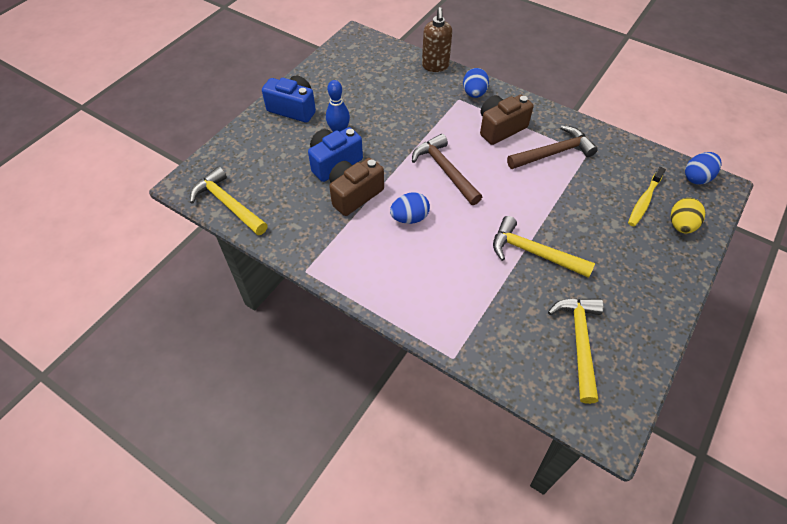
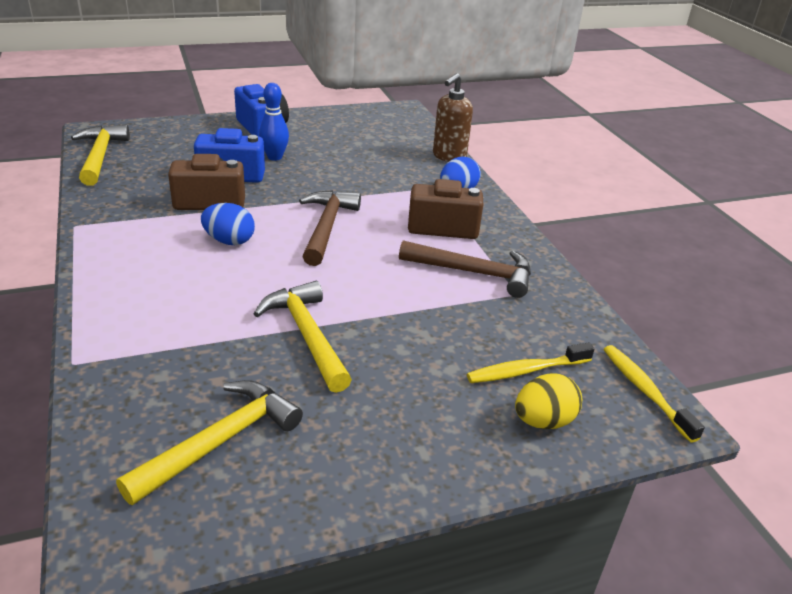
camera: 35 degrees right, 20 degrees down
blue egg [685,152,721,185] -> yellow toothbrush [604,345,705,443]

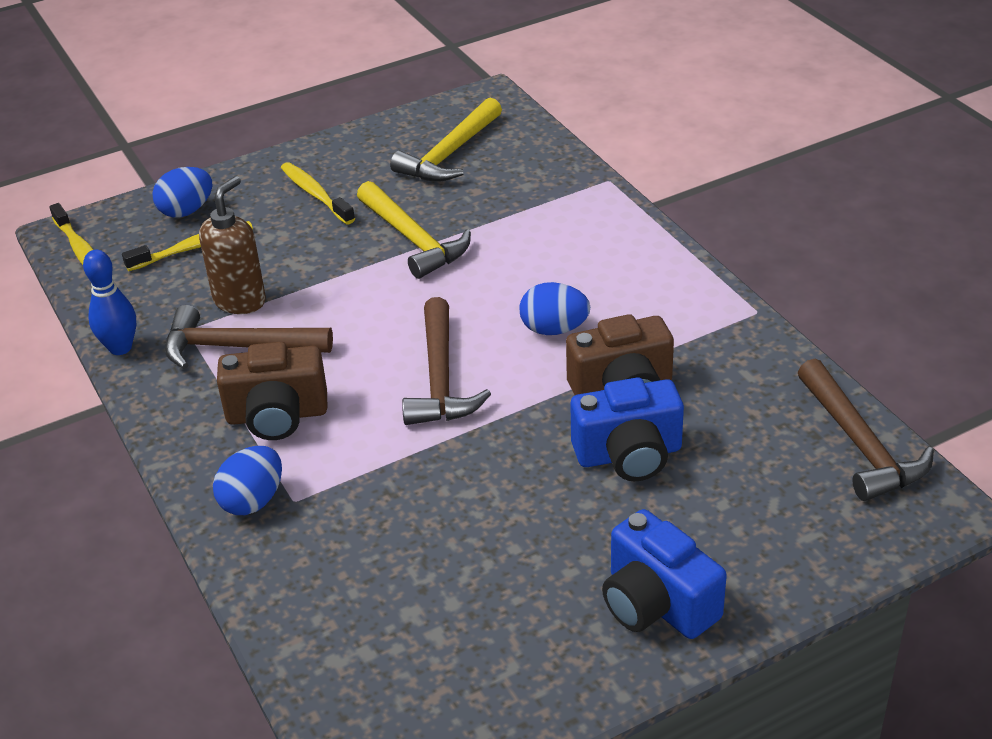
camera: 175 degrees right, 5 degrees up
yellow hammer [71,125,130,186] -> brown hammer [798,359,934,501]
blue bowling pin [259,83,289,161] -> blue bowling pin moved to [83,250,136,355]
brown soap dispenser [433,73,473,162] -> brown soap dispenser moved to [199,176,266,314]
yellow egg [515,373,582,429] -> blue egg [153,167,212,218]
none -> yellow toothbrush [281,162,355,225]

